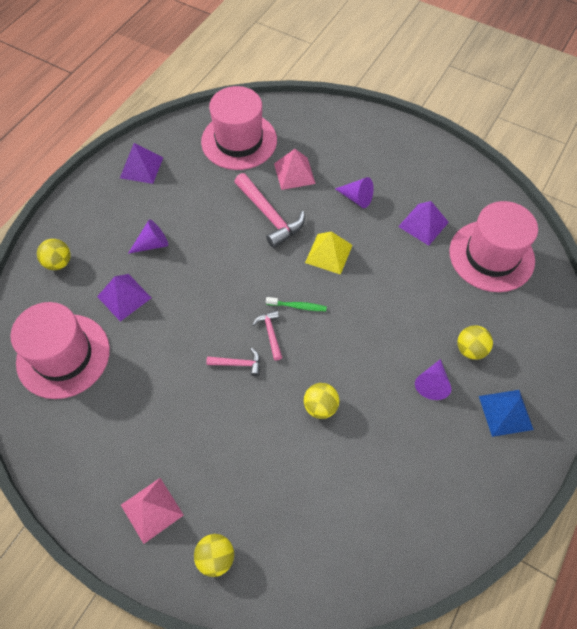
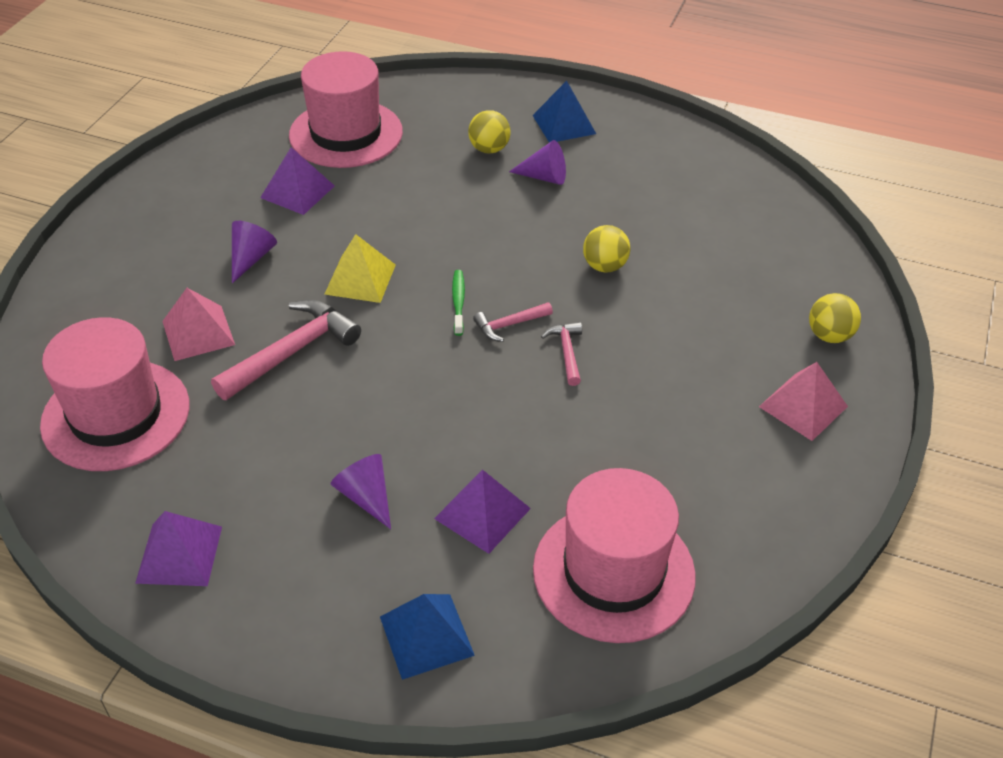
camera: 100 degrees left, 15 degrees down
yellow ball [37,239,71,270] -> blue pyramid [380,594,475,680]

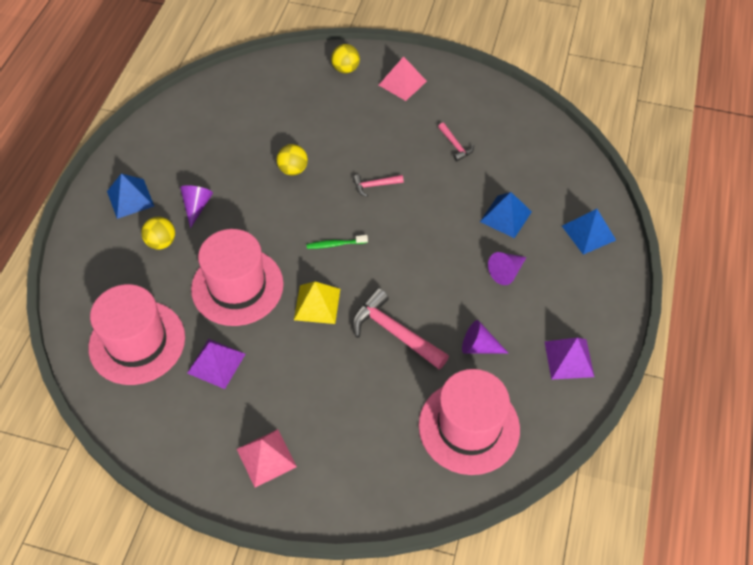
camera: 95 degrees left, 10 degrees up
pink pyramid [162,288,235,361] -> pink pyramid moved to [237,429,297,487]
purple cone [232,221,277,283] -> purple cone moved to [462,320,509,354]
purple pyramid [434,469,531,554] -> blue pyramid [480,192,532,238]
pink hammer [473,302,553,342] -> pink hammer moved to [438,123,474,161]
pink hat [533,468,696,643] -> pink hat moved to [191,229,284,326]

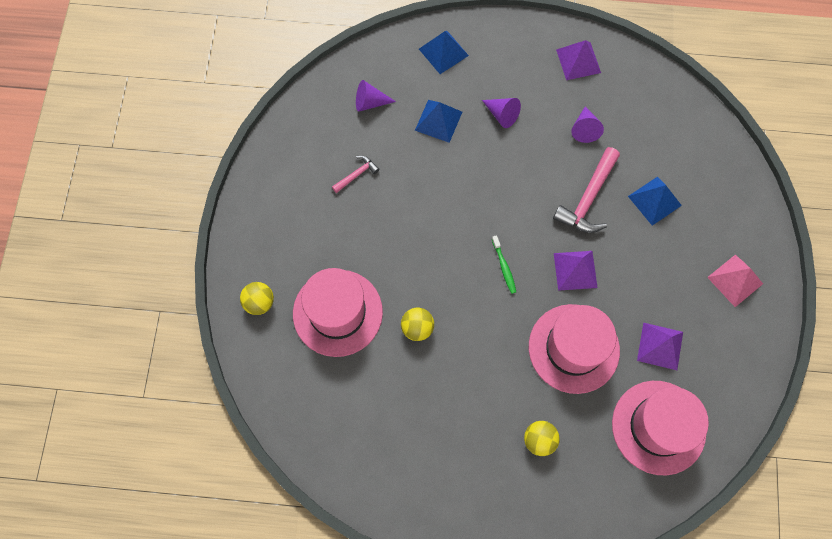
camera: 100 degrees left, 15 degrees up
blue pyramid [107,174,154,219] -> blue pyramid moved to [628,177,682,226]
purple cone [180,185,213,228] -> purple cone moved to [356,80,396,112]
yellow pyramid [294,282,340,324] -> purple pyramid [554,251,598,291]
pink hammer [353,175,404,197] -> none
pink pyramid [379,56,427,101] -> none
pink hat [419,369,520,475] -> pink hat moved to [293,268,383,357]

